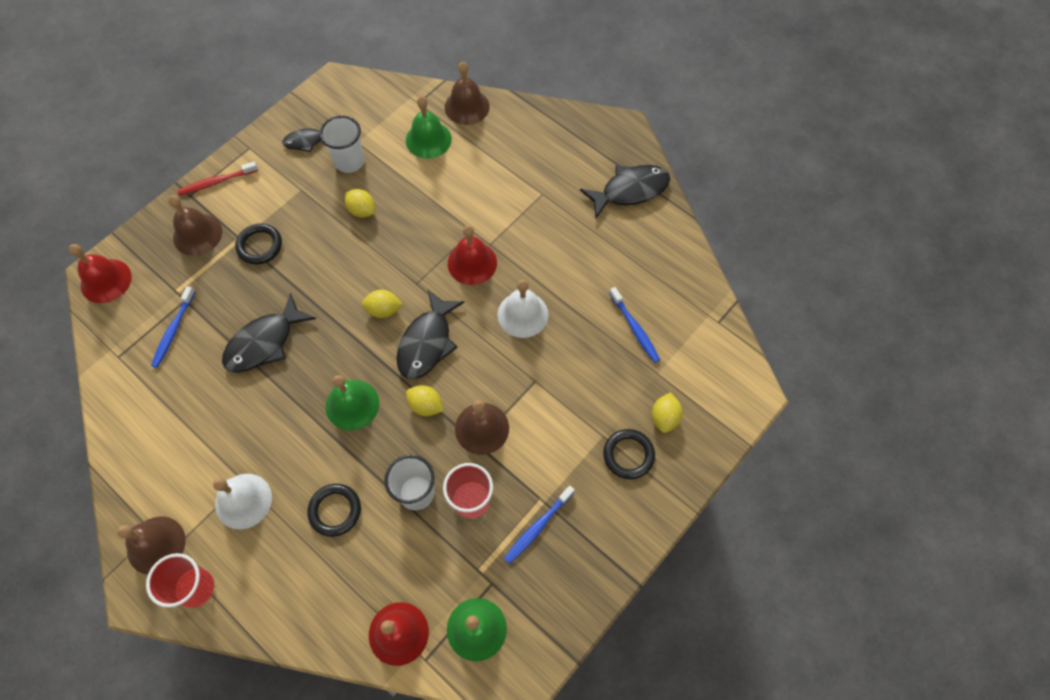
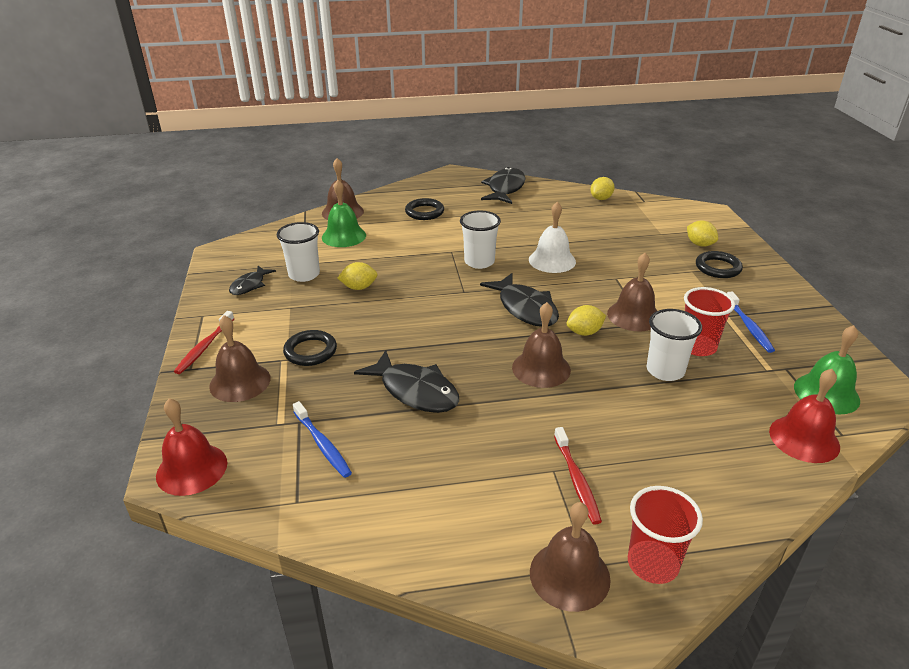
camera: 50 degrees left, 30 degrees down
white bell [213,474,272,529] -> red toothbrush [554,427,602,525]
black fish [222,293,316,373] -> black fish turned 45 degrees counterclockwise [354,350,459,413]
black ring [307,484,361,537] -> black ring moved to [405,198,444,220]
green bell [326,375,379,431] -> brown bell [512,302,571,388]
yellow lemon [362,290,403,318] -> yellow lemon moved to [590,177,615,200]
red bell [448,225,497,285] -> white cup [460,211,501,269]
blue toothbrush [609,287,660,363] -> none

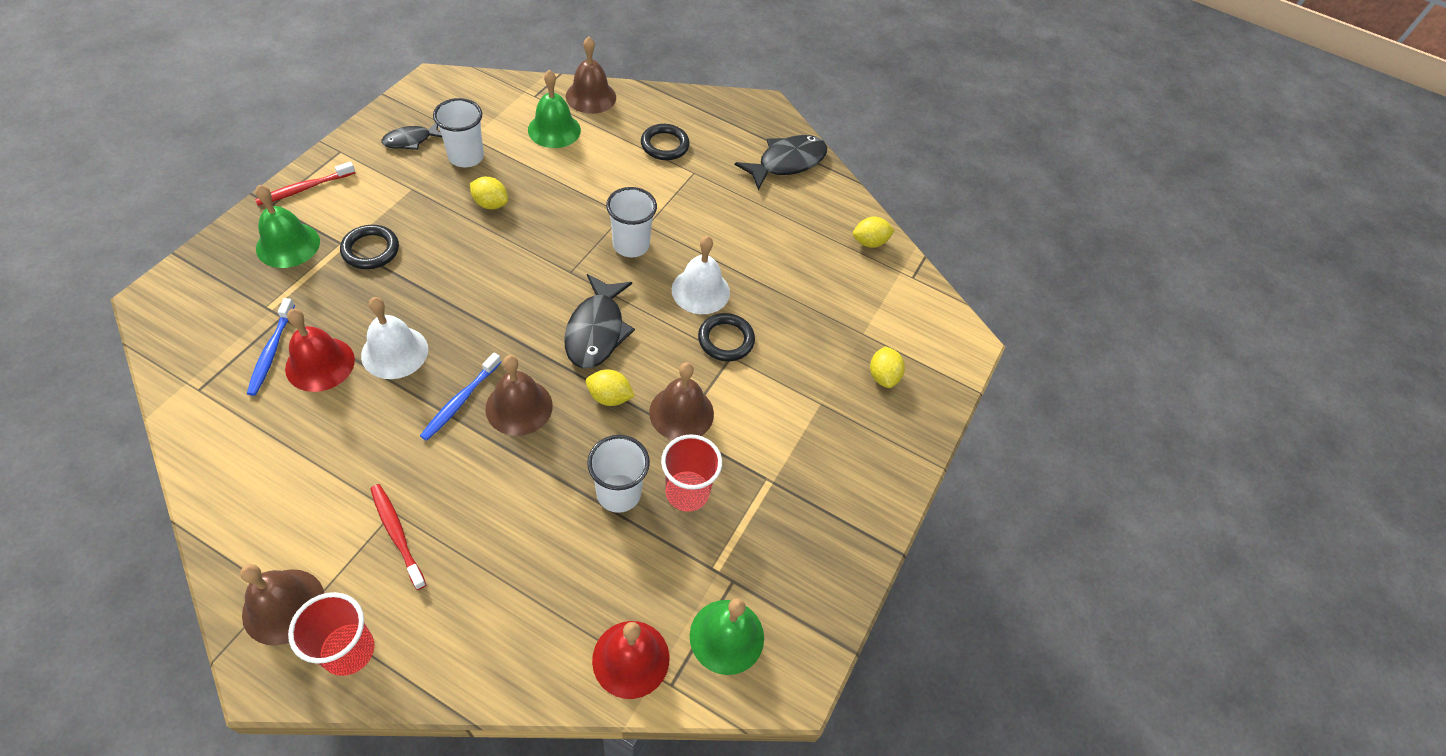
camera: 30 degrees right, 20 degrees up
red bell [156,398,227,496] -> red bell moved to [285,309,355,392]
brown bell [209,315,270,402] -> green bell [255,185,320,268]
black fish [354,350,459,413] -> white bell [361,297,428,379]
red toothbrush [554,427,602,525] -> red toothbrush turned 120 degrees clockwise [370,484,426,590]
black ring [696,251,743,278] -> black ring moved to [698,313,755,361]
blue toothbrush [727,292,775,353] -> blue toothbrush moved to [420,353,501,441]

